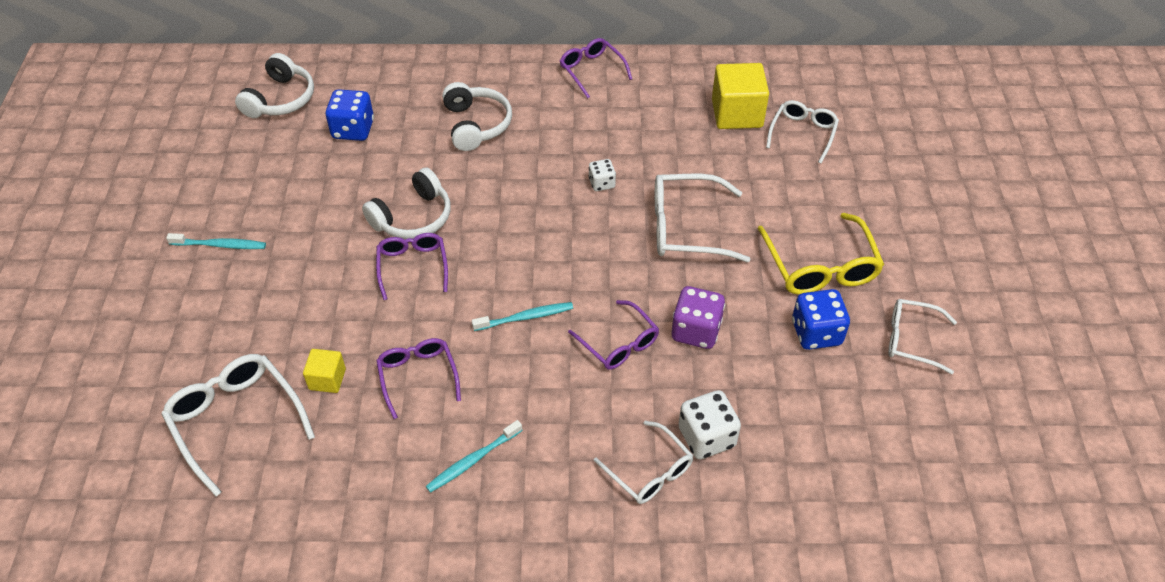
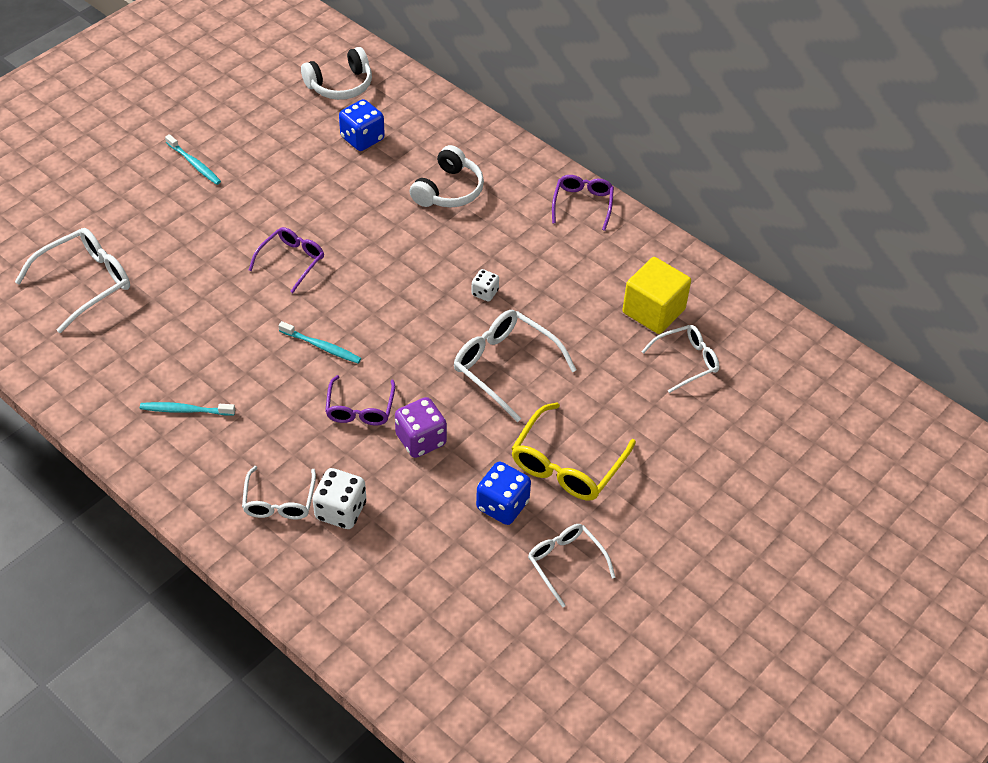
camera: 40 degrees right, 0 degrees up
white glasses [161,354,315,496] -> white glasses turned 45 degrees clockwise [15,228,130,333]
yellow cube [303,349,346,393] -> none
white headphones [362,168,451,239] -> none
purple glasses [376,338,461,419] -> none

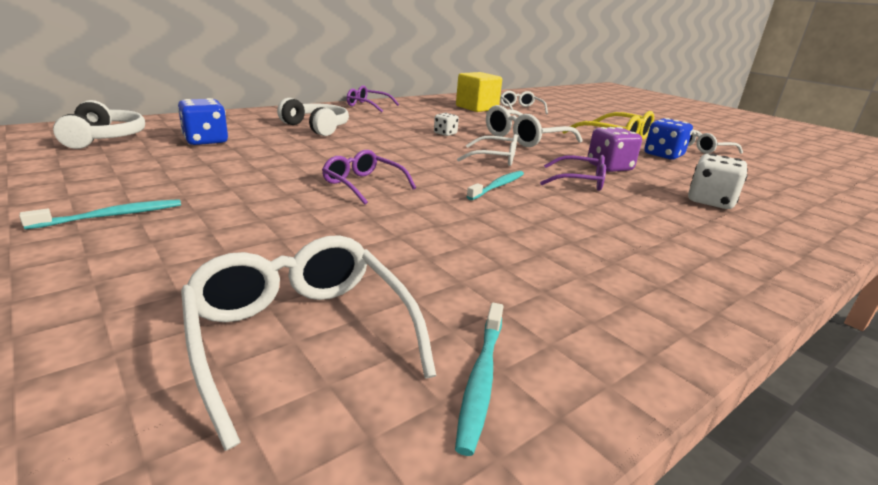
camera: 80 degrees left, 25 degrees down
turquoise toothbrush [140,402,235,415] -> turquoise toothbrush moved to [455,303,503,456]
white glasses [242,466,316,519] -> white glasses moved to [457,134,517,166]

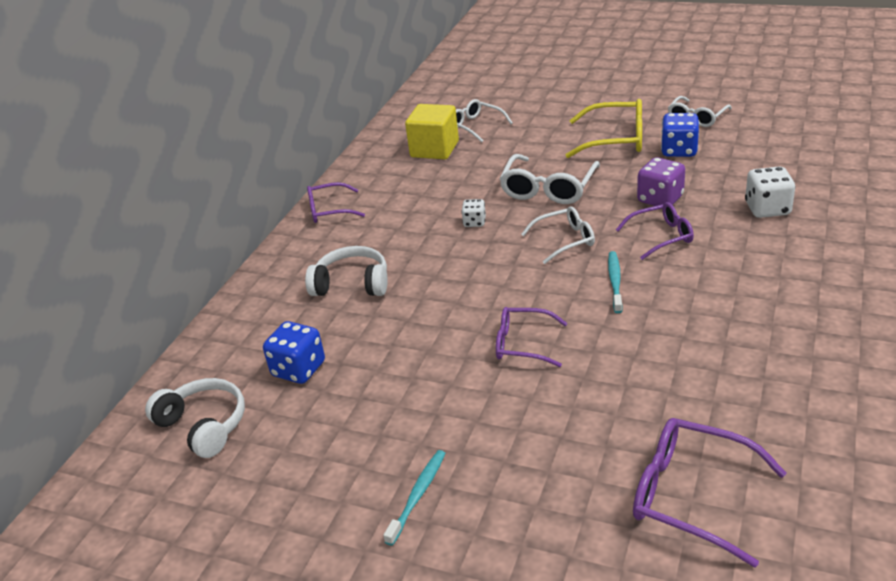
camera: 25 degrees left, 10 degrees up
white glasses [181,235,436,451] -> purple glasses [633,418,786,568]
turquoise toothbrush [455,303,503,456] -> none

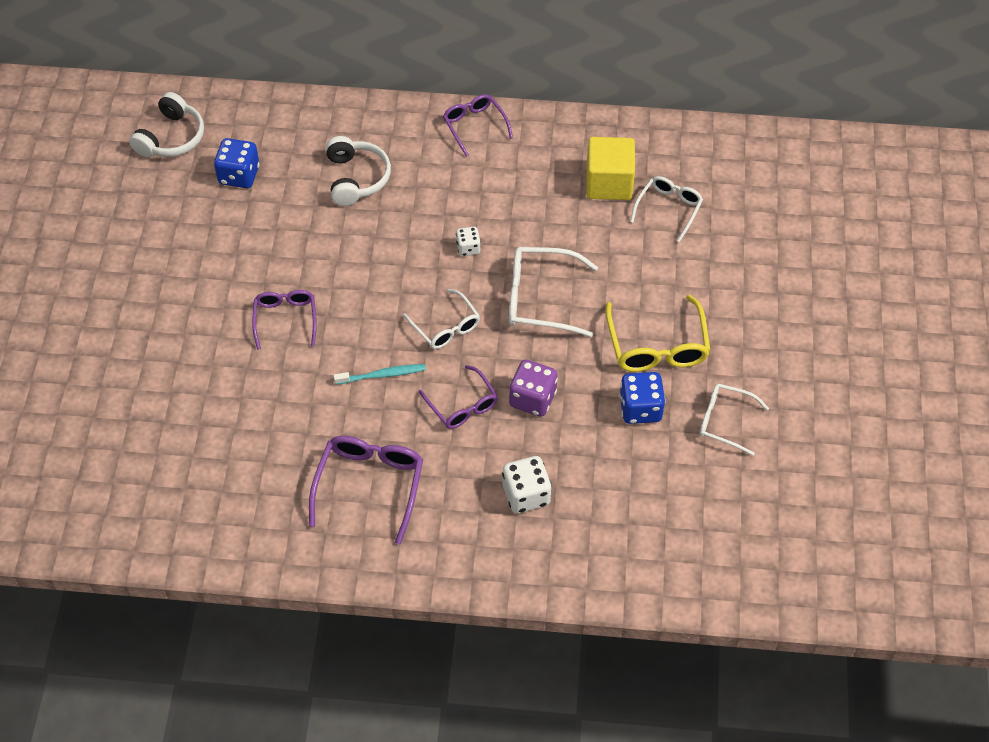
camera: 70 degrees right, 20 degrees up
turquoise toothbrush [383,450,446,546] -> none
purple glasses [633,418,786,568] -> purple glasses moved to [309,436,423,544]

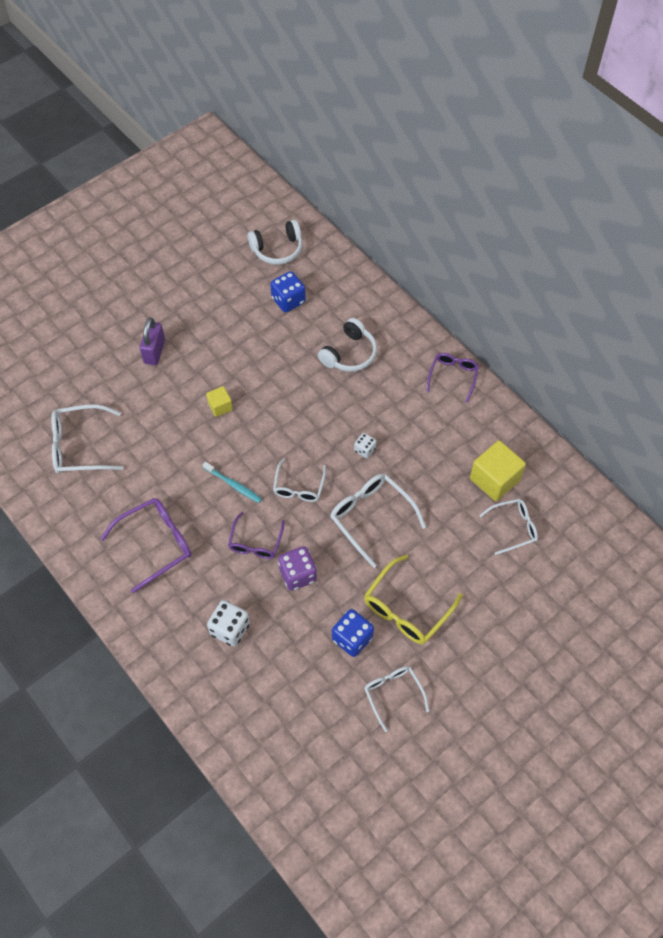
camera: 45 degrees right, 5 degrees up
purple glasses [252,290,317,350] -> yellow cube [206,386,233,417]
none -> white glasses [51,404,123,474]
none -> purple padlock [140,318,165,365]

